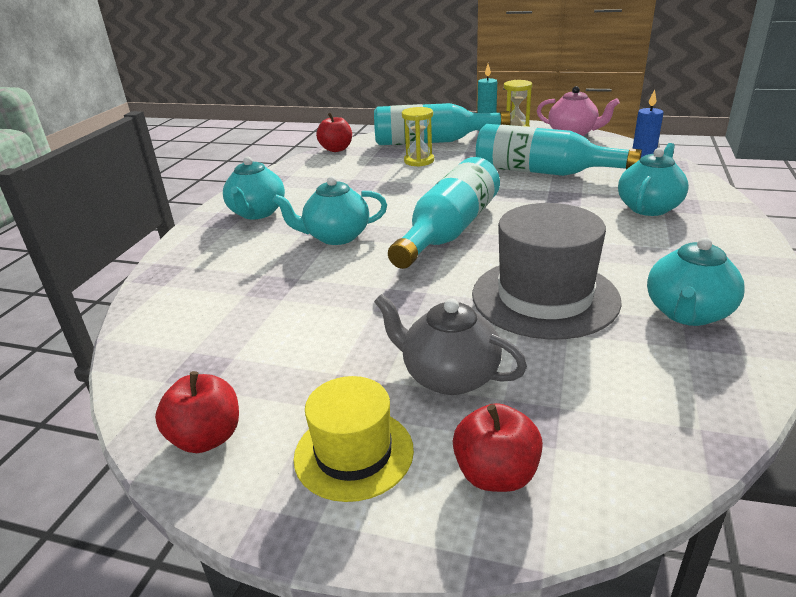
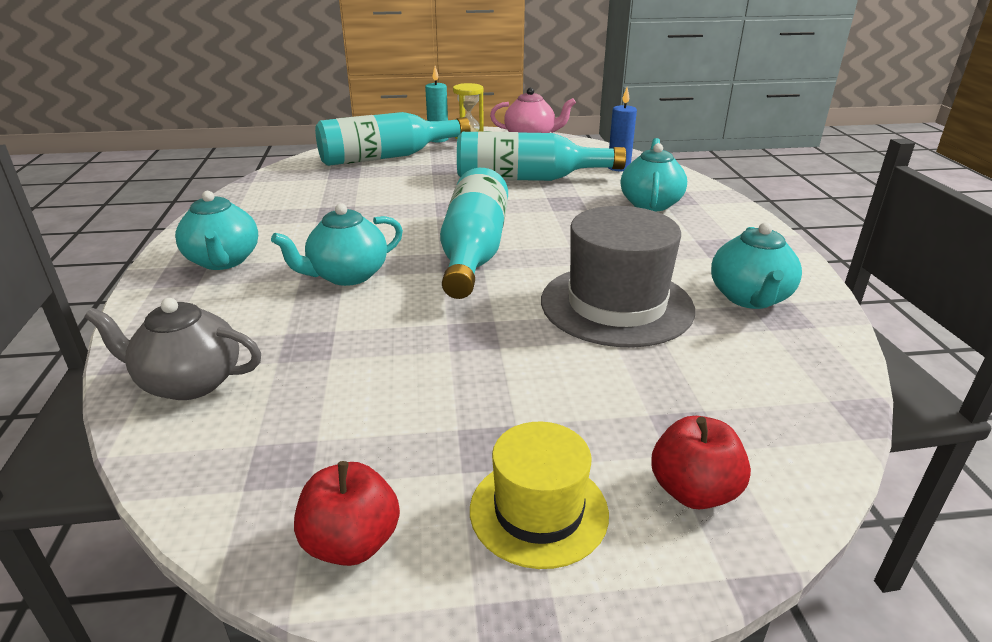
camera: 25 degrees left, 0 degrees up
red apple [316,113,352,152] -> none
grey teapot [374,294,527,395] -> grey teapot moved to [85,298,261,400]
yellow hourglass [402,107,434,167] -> none

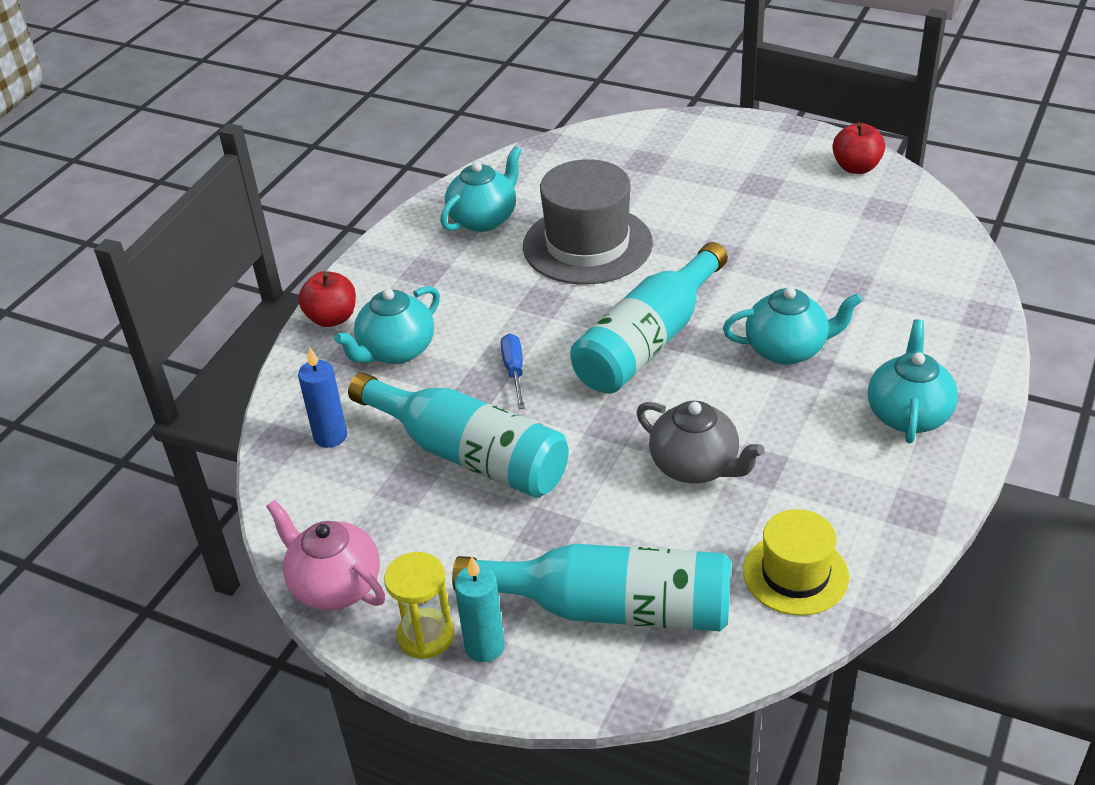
camera: 145 degrees left, 10 degrees up
grey teapot [85,298,261,400] -> grey teapot moved to [636,401,765,484]
yellow hat [470,422,609,569] -> yellow hat moved to [743,509,849,616]
red apple [651,416,751,509] -> red apple moved to [298,271,356,327]
none -> blue screwdriver [501,334,525,409]

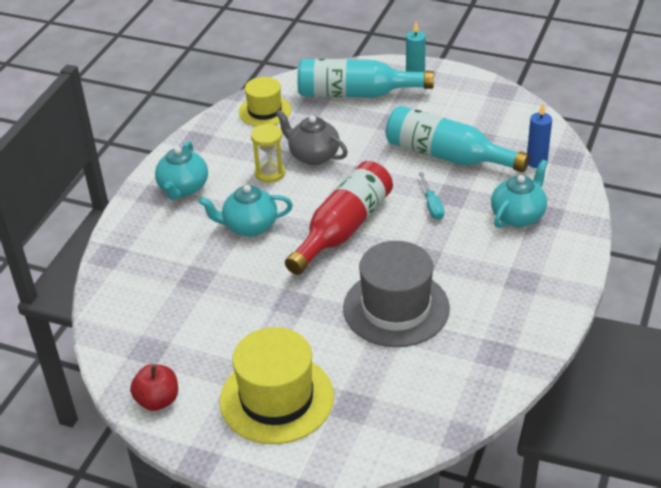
camera: 175 degrees right, 0 degrees up
pink teapot [266,500,385,610] -> none
red apple [298,271,356,327] -> none
yellow hourglass [384,552,454,659] -> yellow hourglass moved to [251,124,285,183]
turquoise teapot [440,146,522,232] -> none
blue screwdriver [501,334,525,409] -> turquoise screwdriver [419,172,444,220]
turquoise bottle [570,242,728,394] -> red bottle [285,161,393,275]
none -> yellow hat [220,327,334,444]

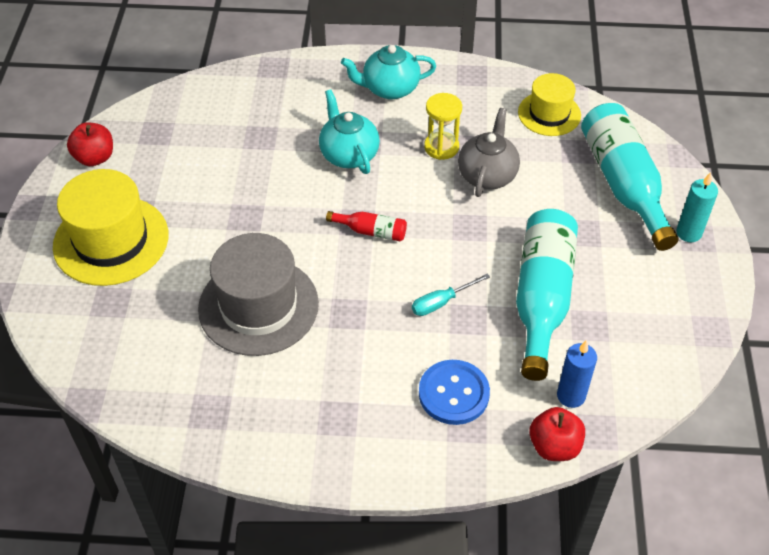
camera: 70 degrees right, 10 degrees up
red bottle [285,161,393,275] -> red bottle [326,211,407,242], size x0.45
turquoise teapot [491,160,548,228] -> blue button [419,360,490,425]
none -> red apple [529,407,585,461]

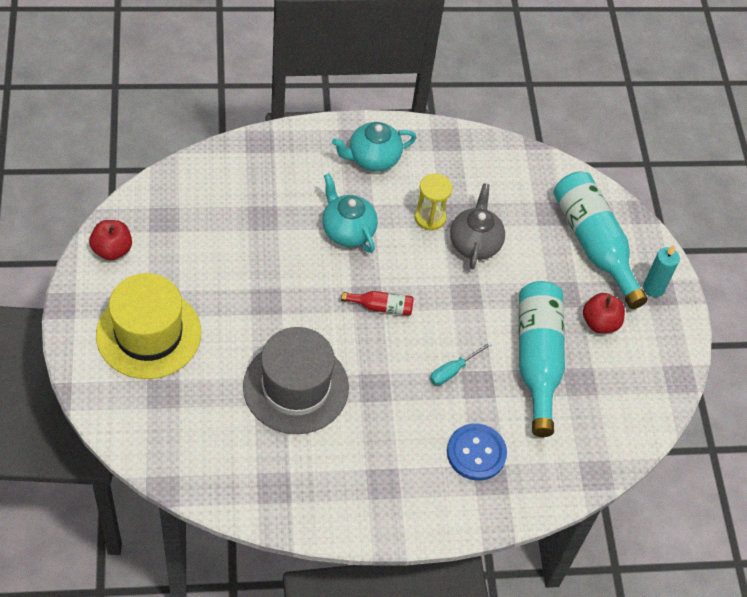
camera: 15 degrees left, 5 degrees up
yellow hat [518,73,581,136] -> none
red apple [529,407,585,461] -> red apple moved to [583,293,625,333]
blue candle [557,340,597,408] -> none

